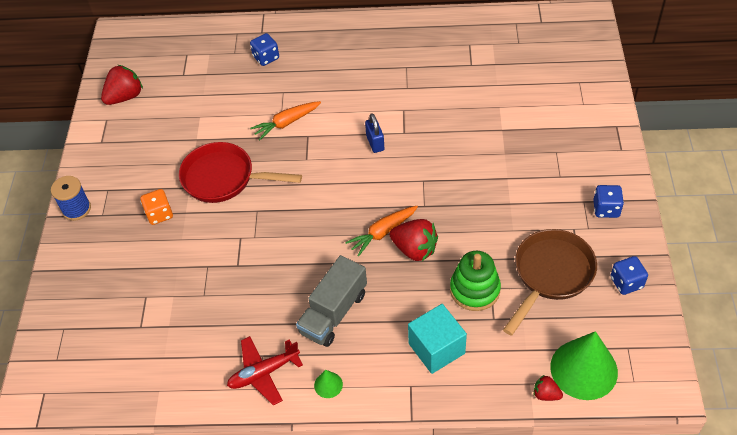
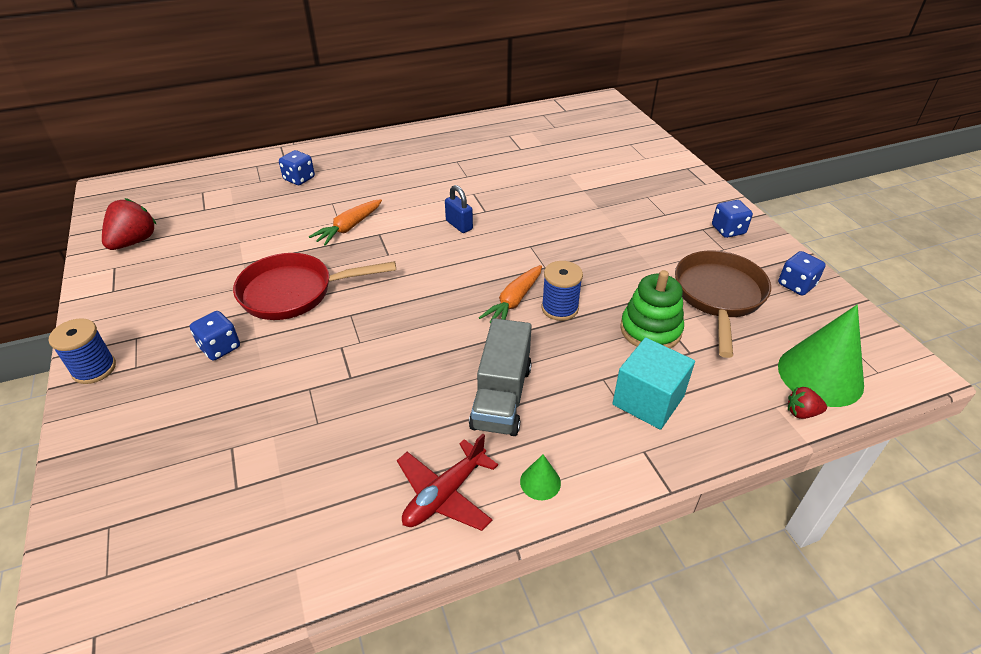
camera: 25 degrees left, 10 degrees down
orange dice [140,189,173,225] -> blue dice [190,311,240,361]
red strawberry [390,219,438,261] -> blue spool [542,261,583,321]

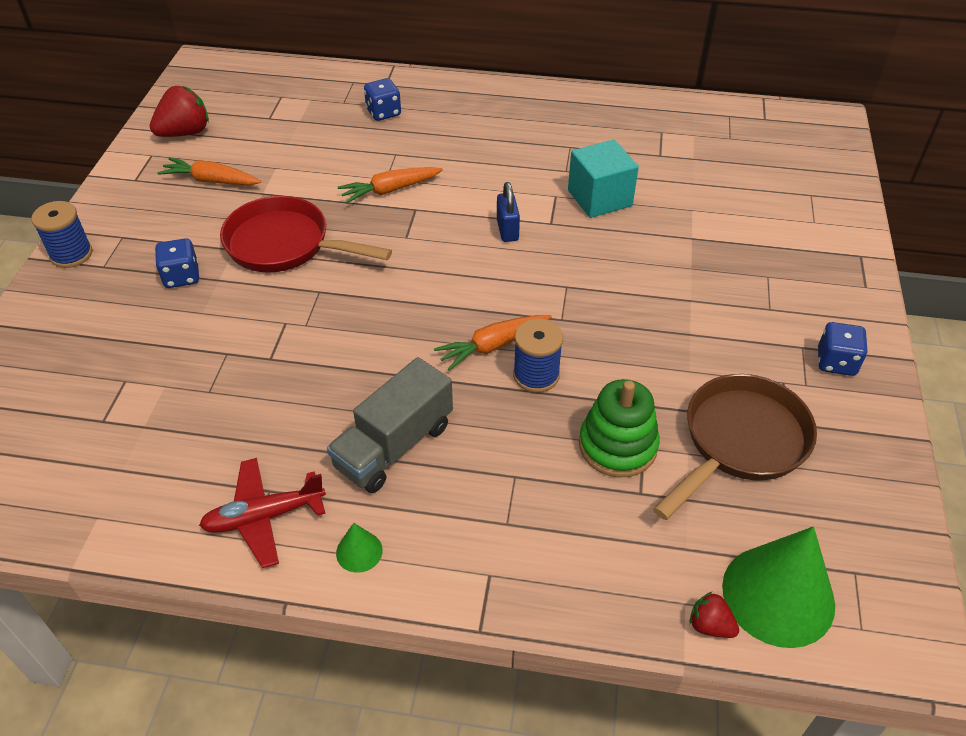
camera: 30 degrees right, 5 degrees up
turquoise cube [612,337,695,430] -> turquoise cube moved to [568,139,639,218]
blue dice [778,251,826,296] -> none
none -> orange carrot [157,157,261,185]

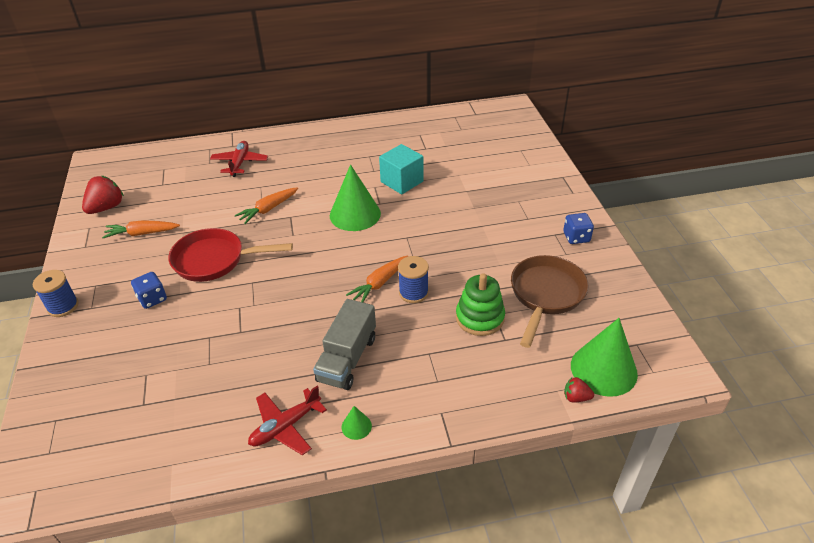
camera: 20 degrees left, 5 degrees down
blue dice [364,78,401,121] -> red plane [210,141,268,177]
blue padlock [497,182,520,242] -> green cone [330,164,381,231]

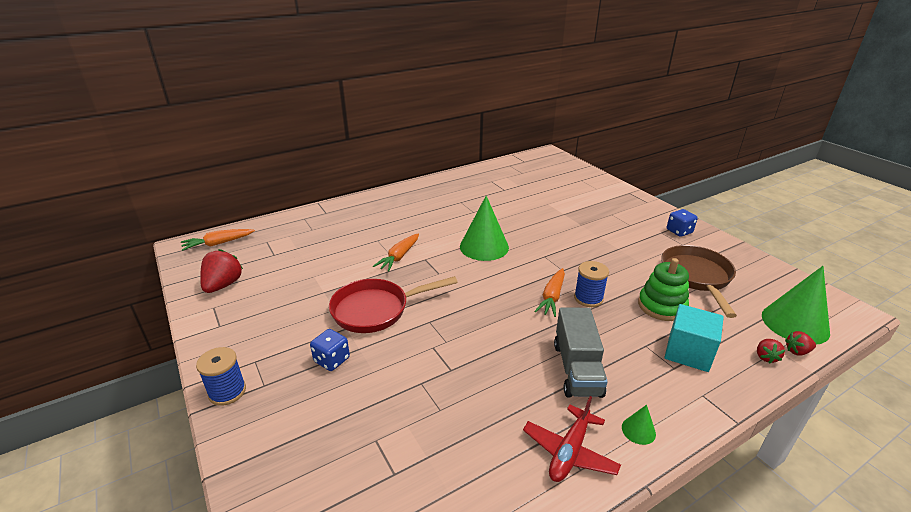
camera: 20 degrees left, 10 degrees down
orange carrot [102,220,180,238] -> orange carrot moved to [181,229,255,251]
red plane [210,141,268,177] -> none
turquoise cube [379,144,424,195] -> turquoise cube moved to [665,304,724,372]
none -> red strawberry [757,339,785,364]

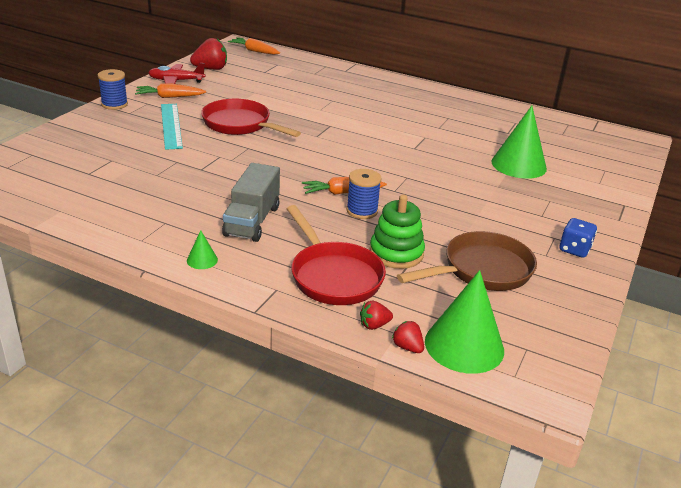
camera: 55 degrees right, 0 degrees up
blue dice [310,329,350,371] -> turquoise ruler [161,104,183,150]
orange carrot [373,233,419,272] -> orange carrot moved to [135,83,206,98]
green cone [460,196,509,261] -> green cone moved to [491,106,547,179]
red plane [523,396,621,482] -> red plane moved to [148,63,205,84]
grey truck [554,308,608,398] -> grey truck turned 45 degrees counterclockwise [222,163,280,242]
turquoise cube [665,304,724,372] -> red pan [287,205,386,305]

